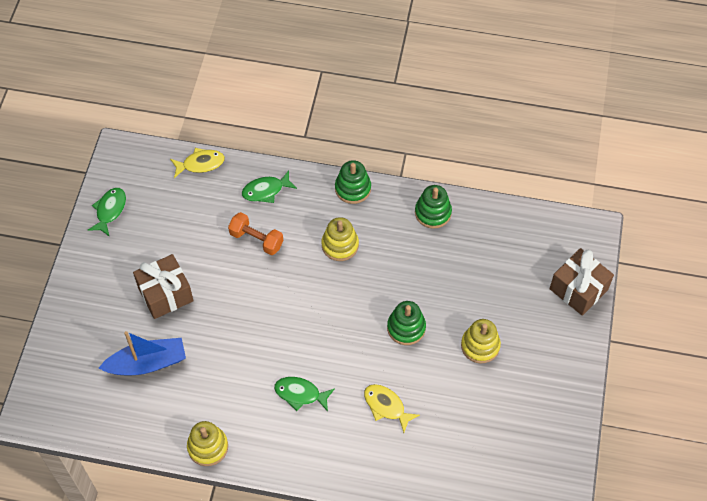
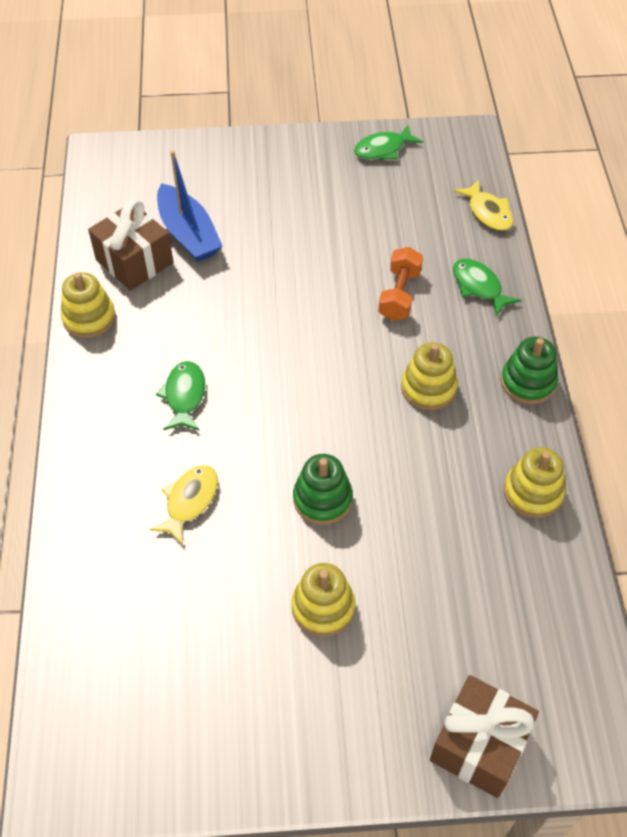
camera: 75 degrees right, 5 degrees down
green fish [88,188,126,237] -> green fish turned 150 degrees clockwise [354,125,423,160]
brown gift [133,254,194,319] -> brown gift moved to [88,199,173,291]
green stacking toy [415,185,452,229] -> yellow stacking toy [504,447,565,518]

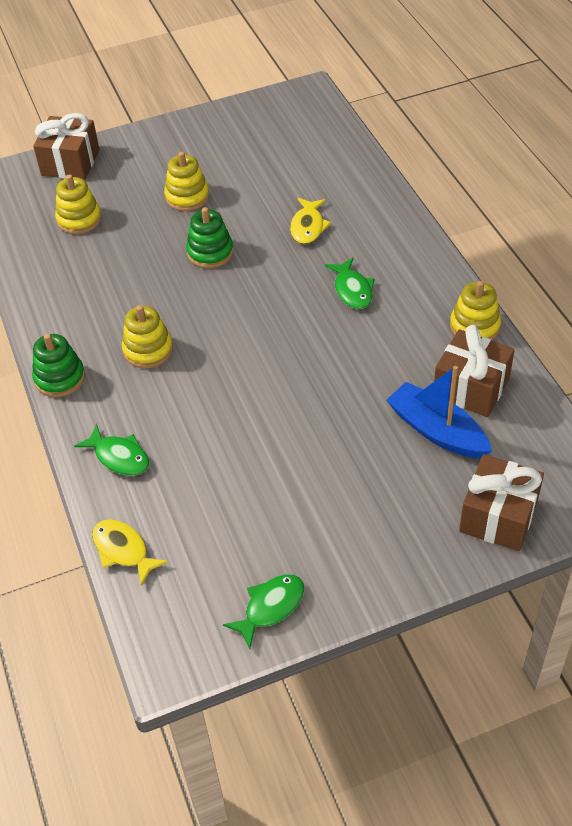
camera: 165 degrees right, 5 degrees down
orange dumbbell [378,247,423,321] -> none
yellow stacking toy [504,447,565,518] -> yellow stacking toy moved to [55,174,102,234]
none -> brown gift [459,454,544,551]

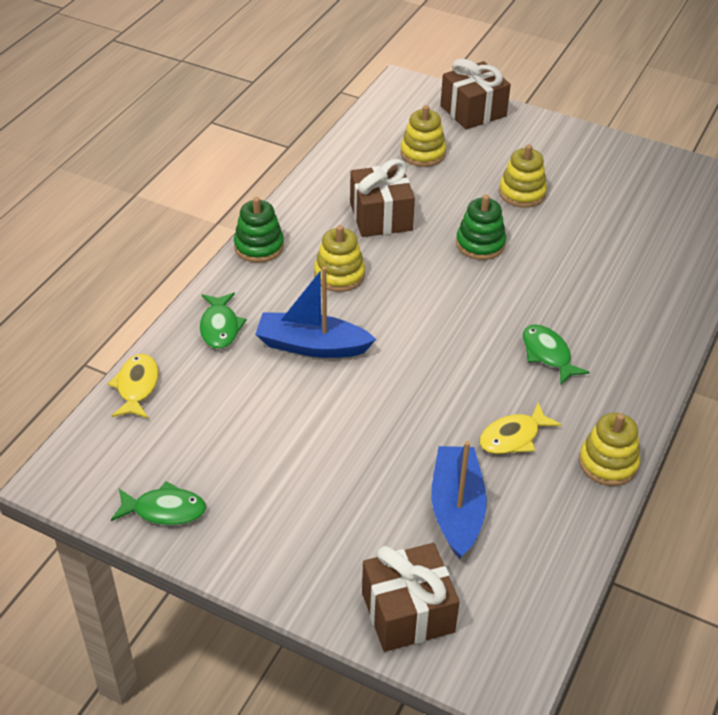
camera: 45 degrees right, 5 degrees down
yellow fish [290,198,331,244] -> yellow fish moved to [480,402,561,454]
green fish [325,258,375,309] -> green fish turned 120 degrees clockwise [523,324,590,385]
brown gift [434,325,515,417] -> brown gift moved to [350,159,415,237]
none -> blue boat [255,267,376,358]

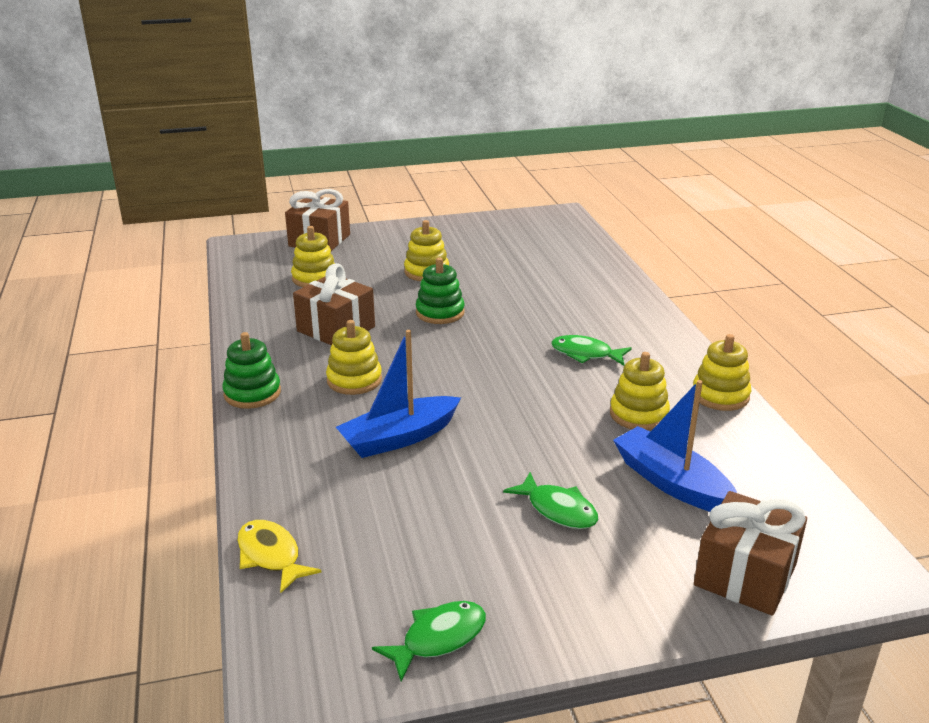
camera: 40 degrees left, 15 degrees down
green fish [200,293,247,349] -> green fish moved to [503,472,598,529]
yellow fish [480,402,561,454] -> yellow stacking toy [610,352,670,431]

